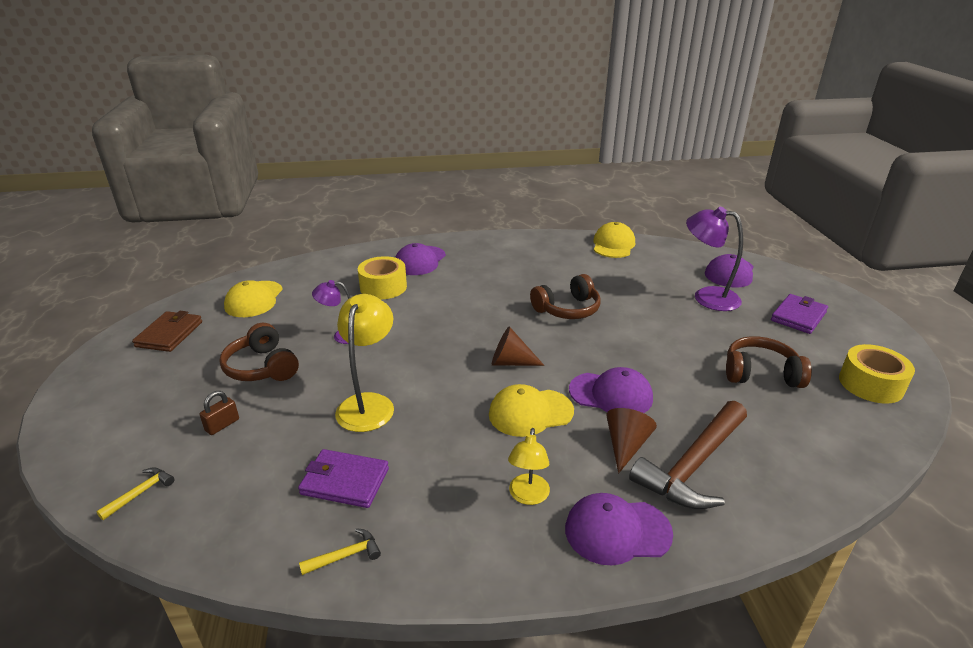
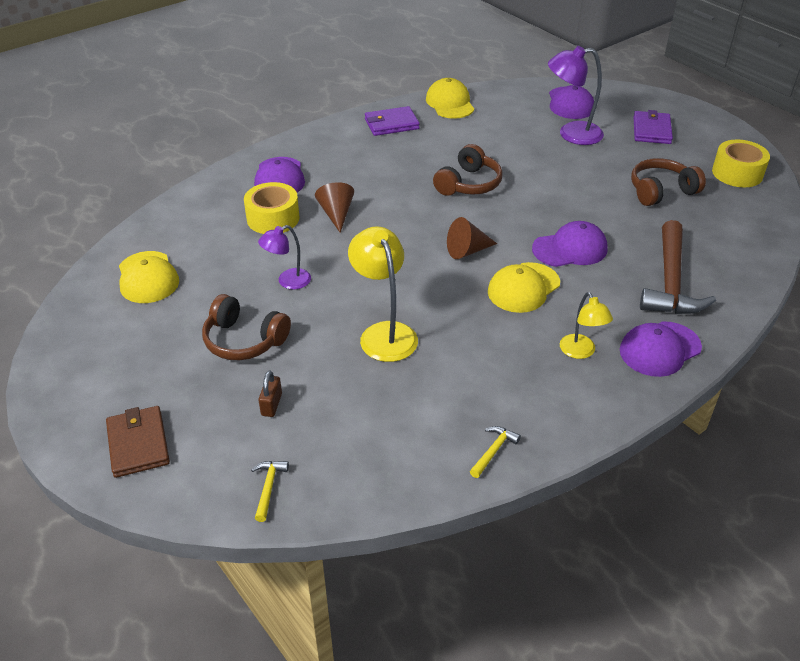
camera: 30 degrees left, 10 degrees up
brown wallet [132,311,202,352] -> brown wallet moved to [106,406,170,478]
purple wallet [298,449,389,508] -> purple wallet moved to [365,106,420,136]
brown cone [606,408,657,473] -> brown cone moved to [315,182,354,233]

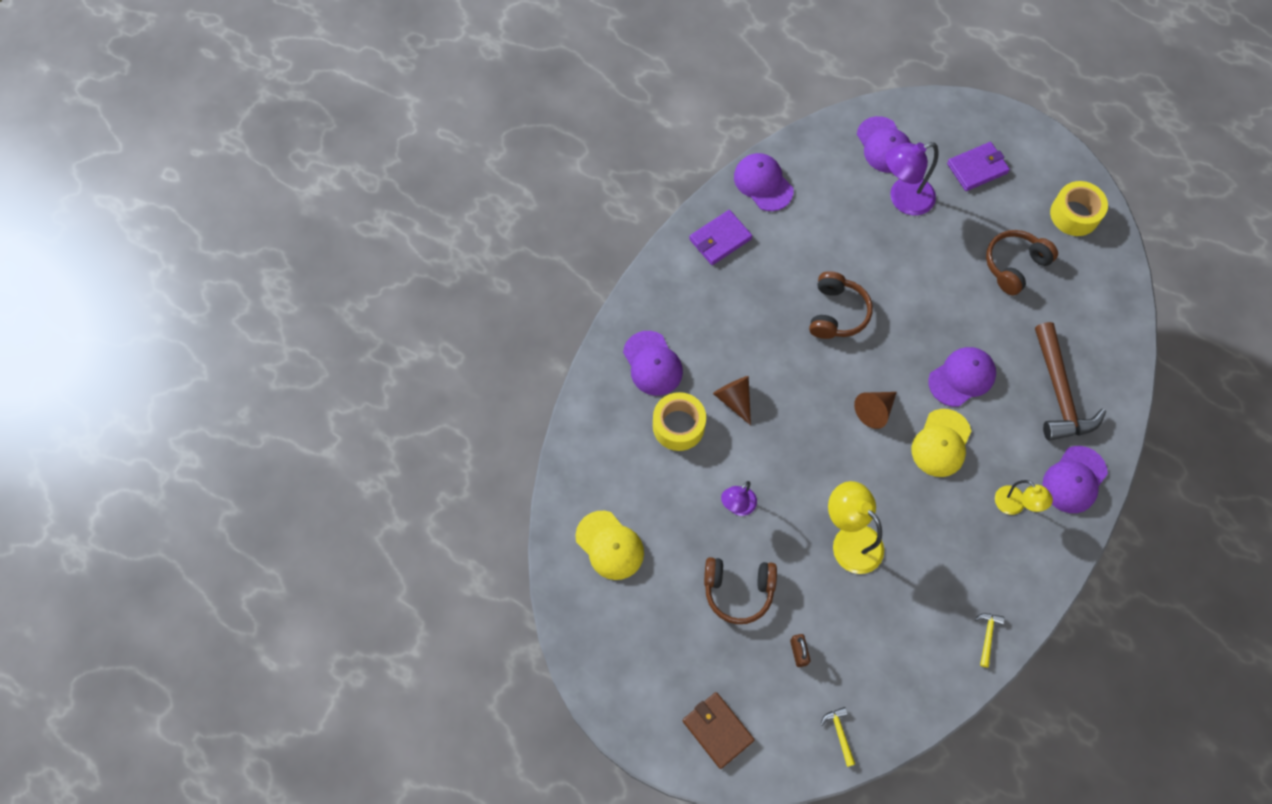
camera: 20 degrees left, 25 degrees up
yellow cap [426,78,474,119] -> purple cap [734,153,794,211]
purple wallet [633,110,673,144] -> purple wallet turned 75 degrees clockwise [947,142,1010,191]

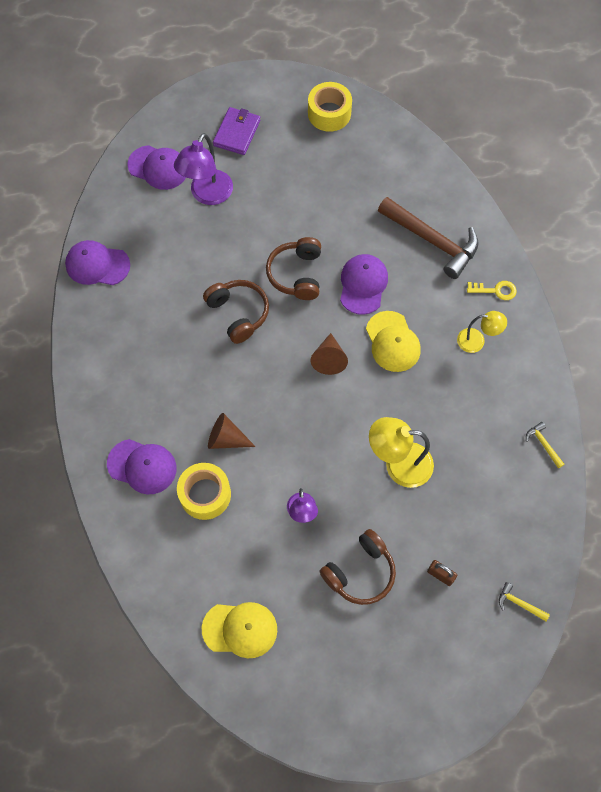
camera: 45 degrees left, 0 degrees up
brown wallet [683,692,755,769] -> none
purple wallet [689,210,752,265] -> none
brown headphones [986,230,1058,296] -> brown headphones moved to [266,237,321,300]
purple cap [1042,446,1108,513] -> yellow key [467,281,517,300]

